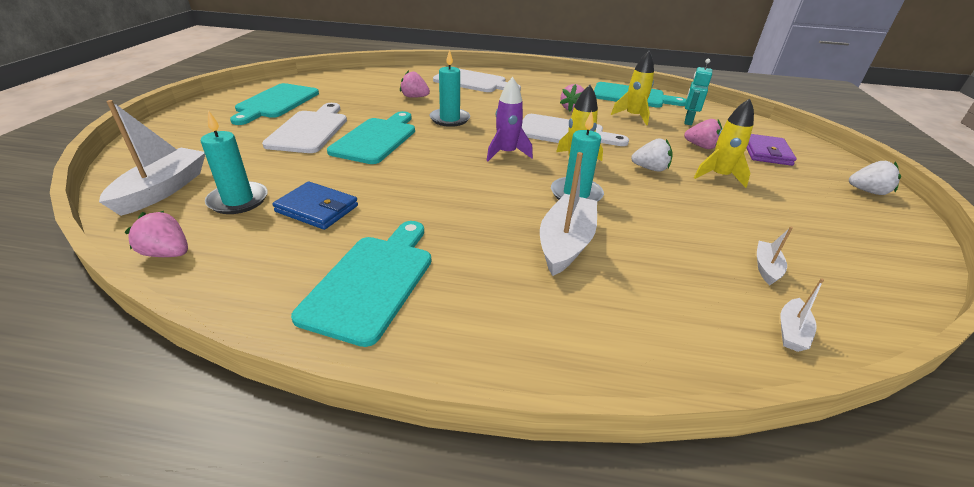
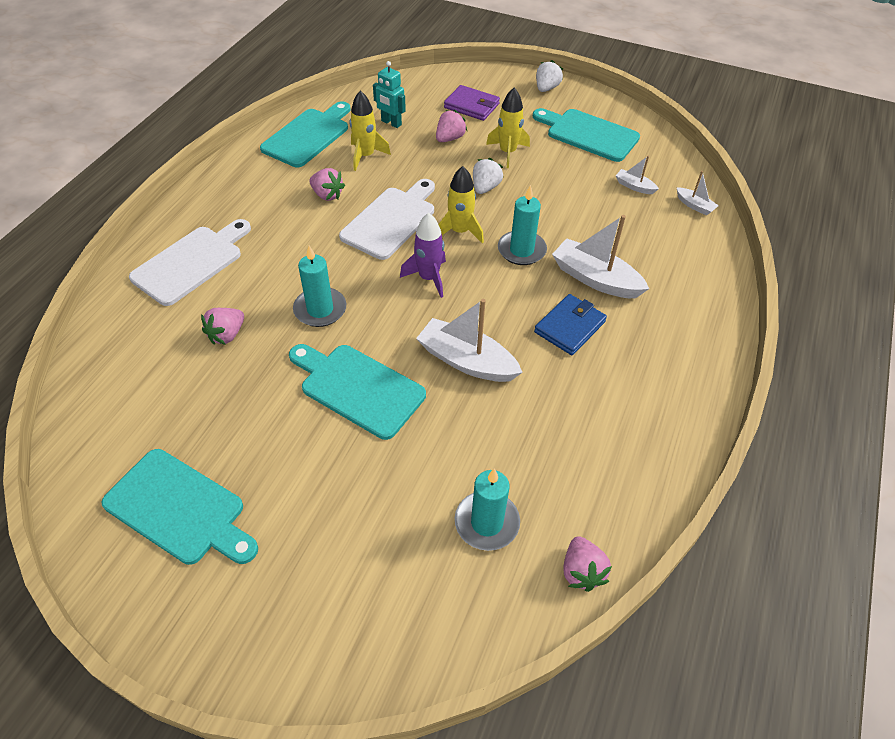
camera: 75 degrees left, 15 degrees up
white boat [99,100,205,216] -> white boat moved to [416,299,523,382]
pink strawberry [125,211,188,257] -> pink strawberry turned 45 degrees counterclockwise [563,536,612,592]
white cutting board [262,103,347,153] -> none
blue wallet [273,181,358,230] -> blue wallet moved to [534,294,607,355]
turquoise cutting board [291,221,431,347] -> turquoise cutting board moved to [533,108,640,162]

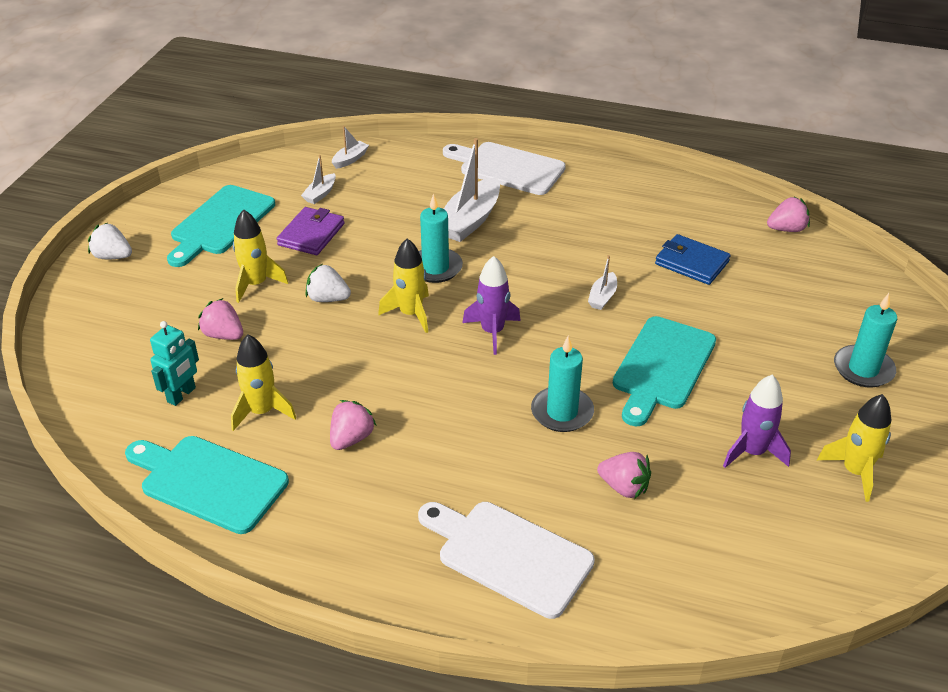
camera: 95 degrees left, 10 degrees down
turquoise cutting board [101,449,258,565] -> yellow rocket [817,394,891,502]
white cutting board [339,179,435,260] -> white cutting board moved to [443,142,566,195]
white boat [416,299,523,382] -> white boat [588,255,617,310], size x0.50
purple wallet [444,85,500,121] -> purple wallet moved to [277,207,344,255]
turquoise candle [455,469,520,551] -> turquoise candle moved to [834,293,897,387]
blue wallet [534,294,607,355] -> blue wallet moved to [655,234,731,285]
none -> purple rocket [723,375,791,468]

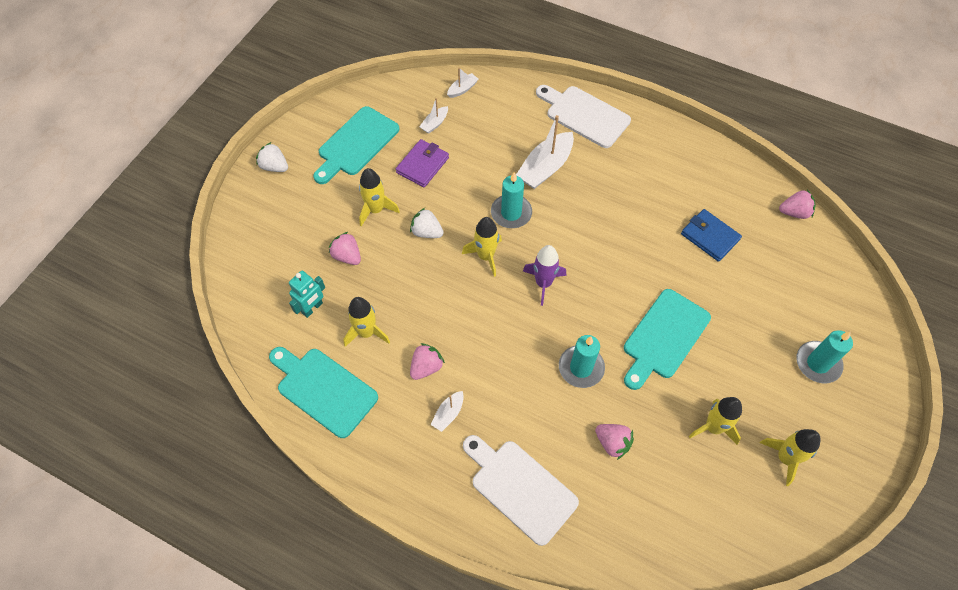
camera: 10 degrees right, 20 degrees up
white boat [588,255,617,310] -> white boat moved to [430,391,464,432]
purple rocket [723,375,791,468] -> yellow rocket [689,397,742,445]

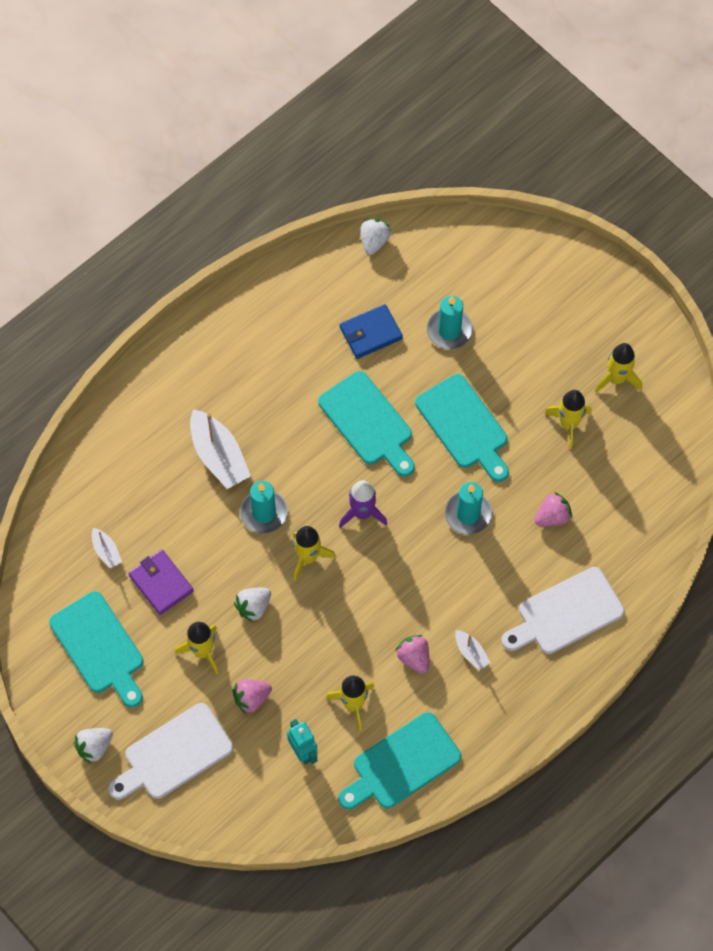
camera: 70 degrees left, 5 degrees up
white boat [447,68,478,98] -> none
white cutting board [536,85,631,148] -> white cutting board moved to [108,703,233,800]
pink strawberry [779,190,815,219] -> white strawberry [360,219,391,255]
turquoise candle [796,330,853,383] -> turquoise candle moved to [427,296,473,349]
none -> turquoise cutting board [318,371,415,477]

